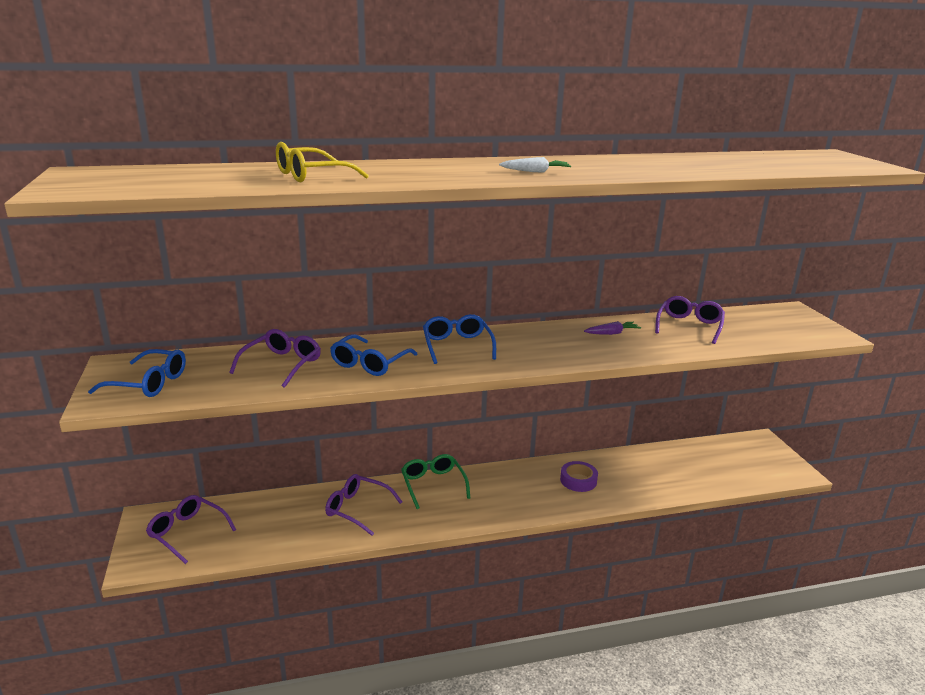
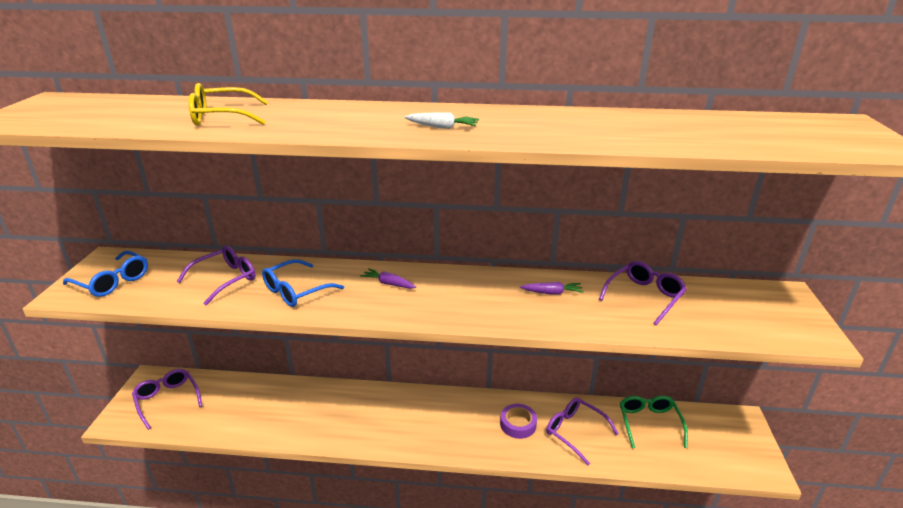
camera: 20 degrees right, 5 degrees up
purple glasses [325,474,402,536] -> purple glasses moved to [546,397,619,465]
green glasses [401,454,470,509] -> green glasses moved to [620,396,688,448]
blue glasses [423,314,496,364] -> purple carrot [360,268,416,289]

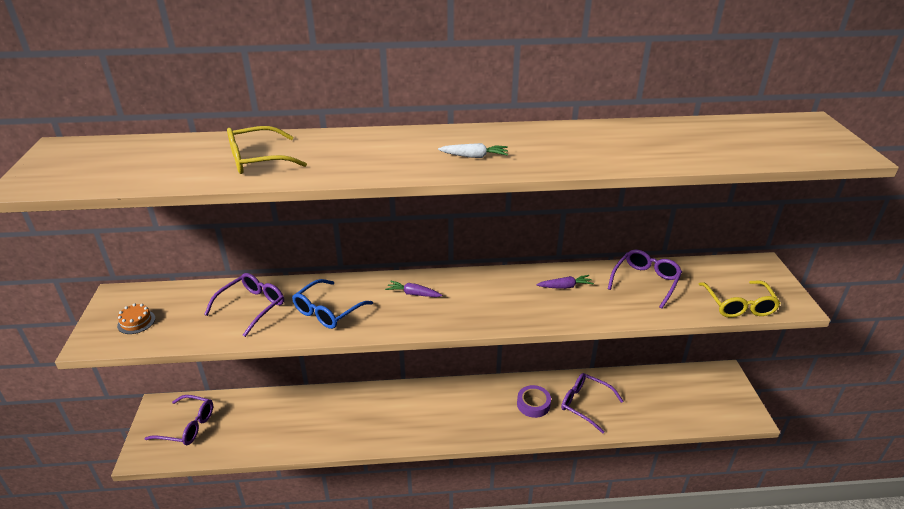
camera: 10 degrees left, 5 degrees up
blue glasses [63,250,148,297] -> orange cake [117,303,155,334]
purple glasses [132,369,202,430] -> purple glasses turned 150 degrees clockwise [144,395,213,445]
green glasses [620,396,688,448] -> none
none -> yellow glasses [699,280,781,318]

